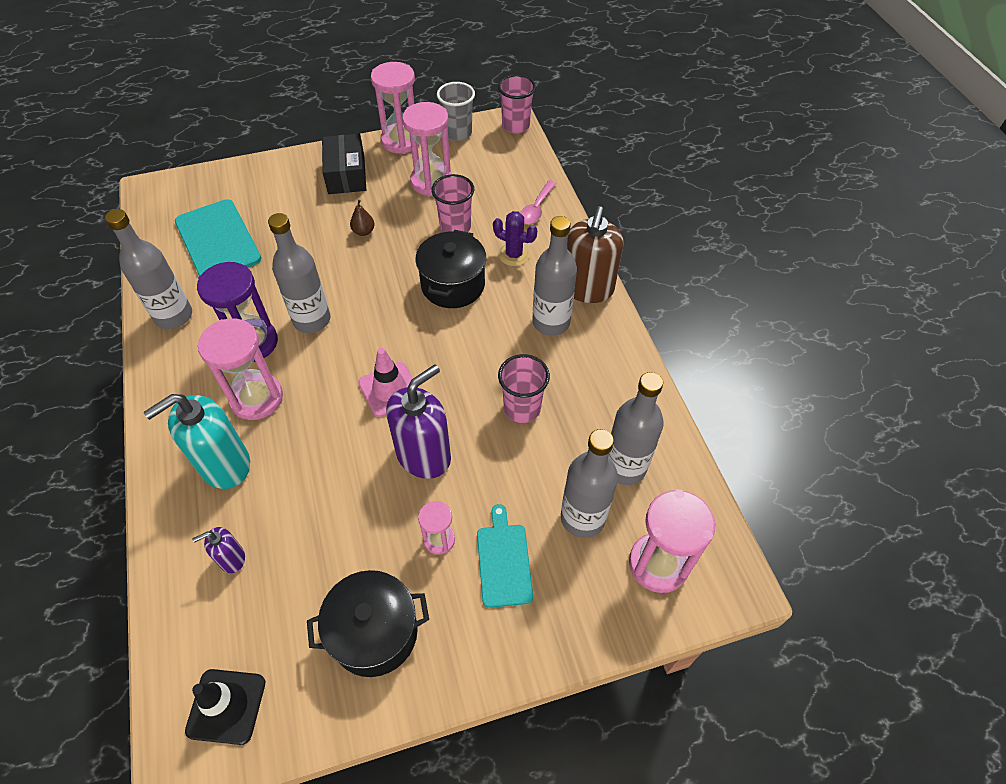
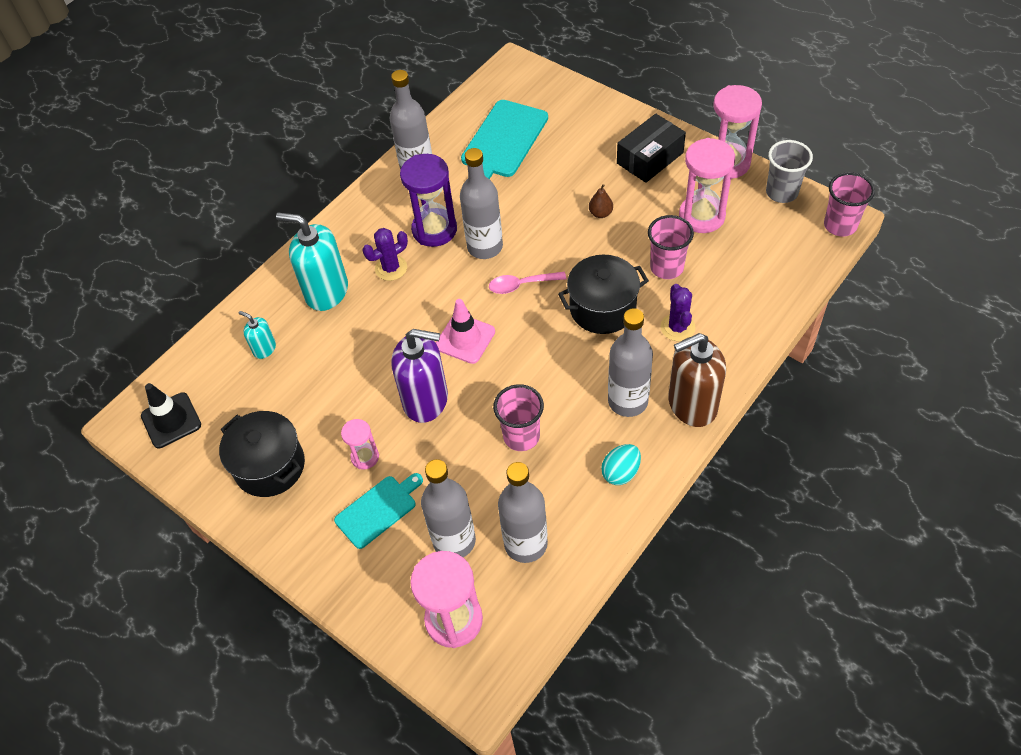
camera: 60 degrees right, 0 degrees up
purple soap dispenser [192,527,245,573] -> turquoise soap dispenser [239,311,276,359]
pink hourglass [198,318,283,420] -> purple cactus [363,228,408,281]
pink spoon [520,180,556,224] -> pink spoon moved to [489,272,566,294]
none -> turquoise egg [601,444,641,485]

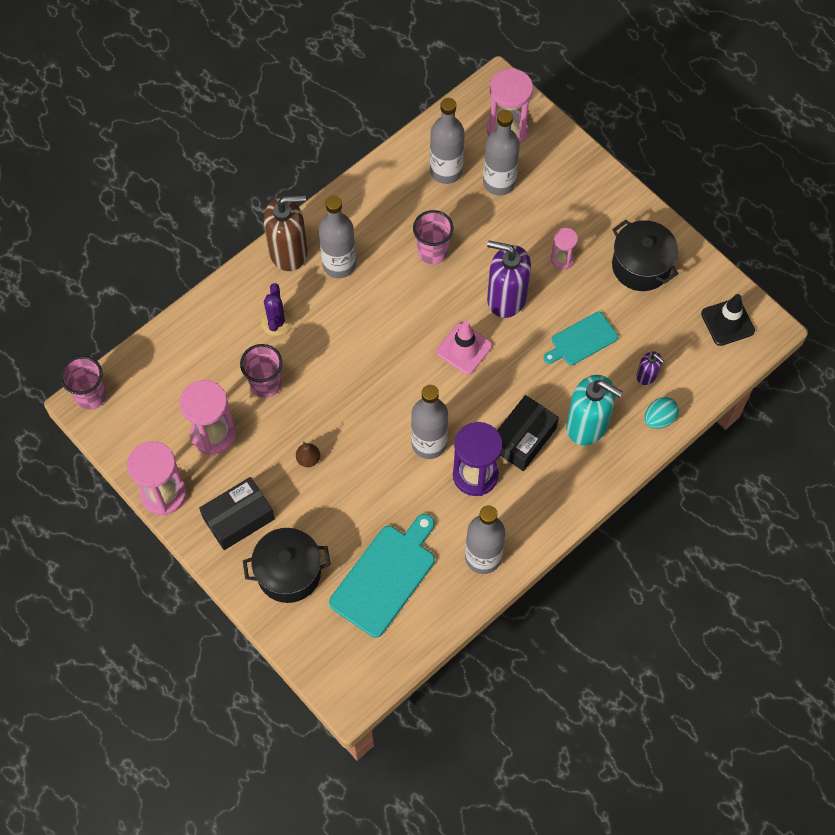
camera: 175 degrees left, 10 degrees up
turquoise soap dispenser [239,311,276,359] -> purple soap dispenser [636,351,664,385]
turquoise cutting board [334,473,423,549] -> turquoise cutting board moved to [543,312,618,365]
purple cactus [363,228,408,281] -> black box [497,395,559,471]
pink spoon [489,272,566,294] -> none
black pot [558,255,649,334] -> black pot moved to [243,528,331,603]
turquoise egg [601,444,641,485] -> turquoise egg moved to [644,397,679,429]
grey cup [766,140,813,203] -> none

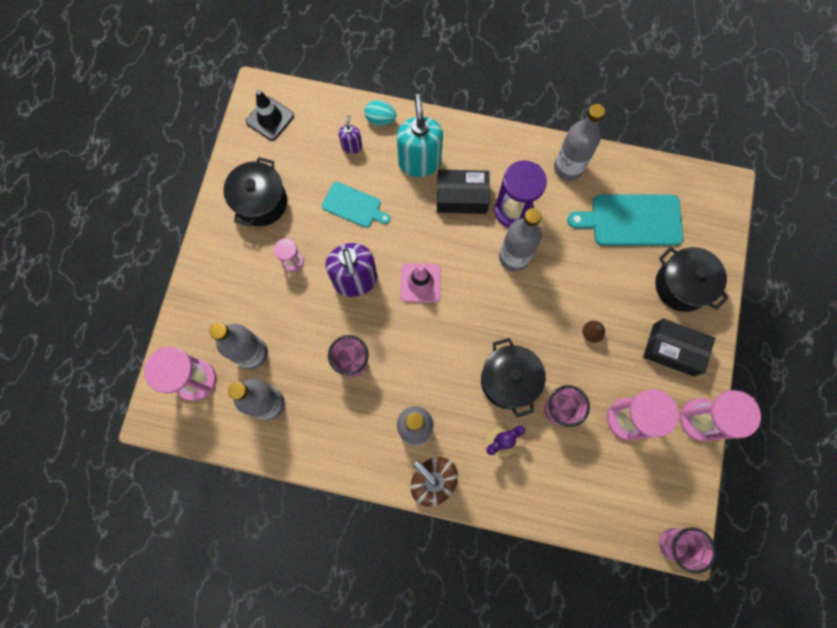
camera: 125 degrees left, 10 degrees up
none -> black pot [481,338,546,417]

